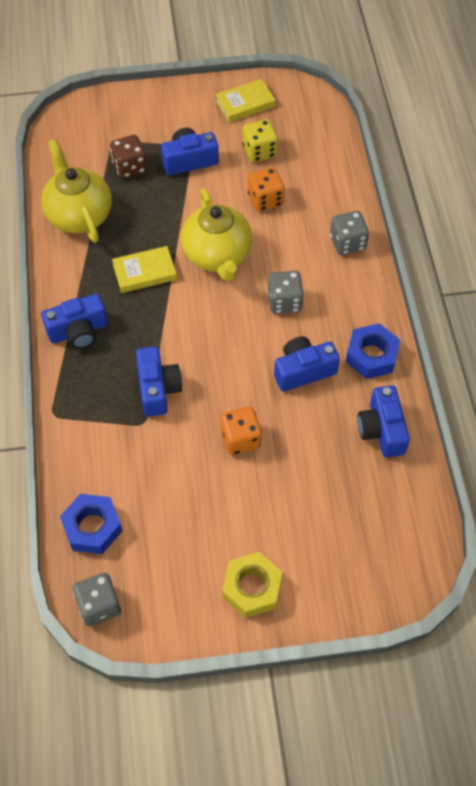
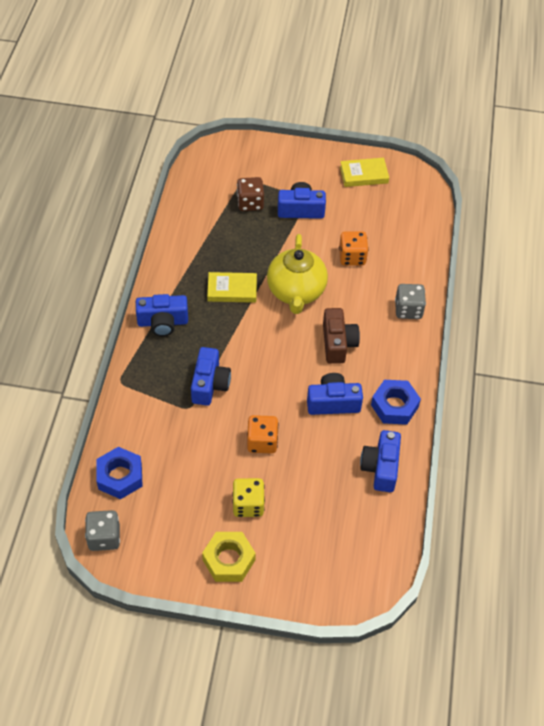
camera: 15 degrees right, 5 degrees down
yellow teapot [41,139,112,243] -> none
yellow dice [243,119,278,162] -> yellow dice moved to [232,478,265,517]
grey dice [267,271,304,314] -> brown camera [323,308,360,364]

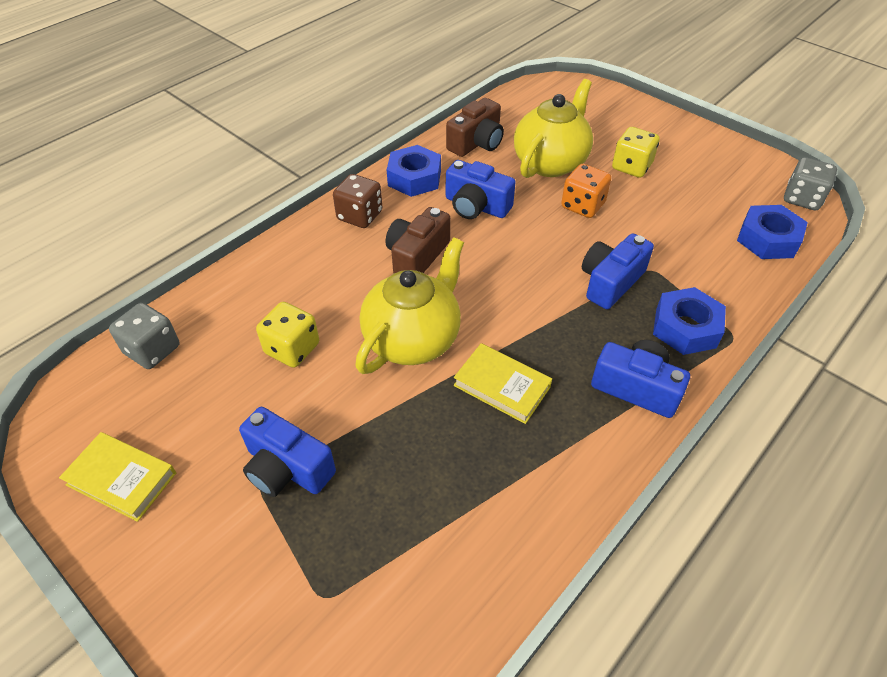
camera: 145 degrees left, 5 degrees down
yellow nut [202,532,256,582] -> none
brown dice [237,177,264,211] -> brown dice moved to [333,174,382,228]
orange dice [339,231,369,266] -> yellow dice [256,302,319,368]
blue camera [360,430,401,492] -> brown camera [446,98,504,157]
grey dice [395,284,426,319] -> grey dice moved to [109,303,180,369]
none -> yellow teapot [514,79,593,178]
none -> blue nut [653,287,726,355]

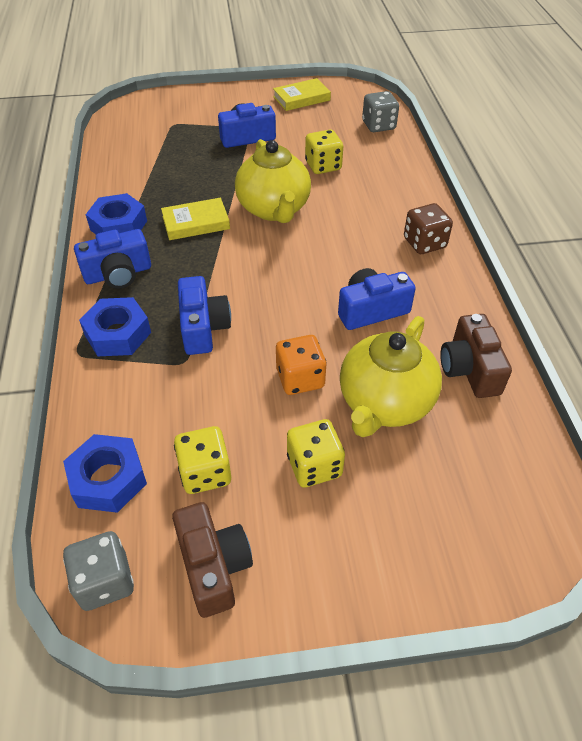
camera: 130 degrees right, 0 degrees up
brown camera [385,207,450,273] -> brown camera moved to [172,502,253,618]
blue nut [387,145,441,197] -> blue nut moved to [86,193,147,234]
yellow teapot [514,79,593,178] -> yellow teapot turned 45 degrees clockwise [340,316,442,437]
none -> yellow dice [174,426,231,494]

